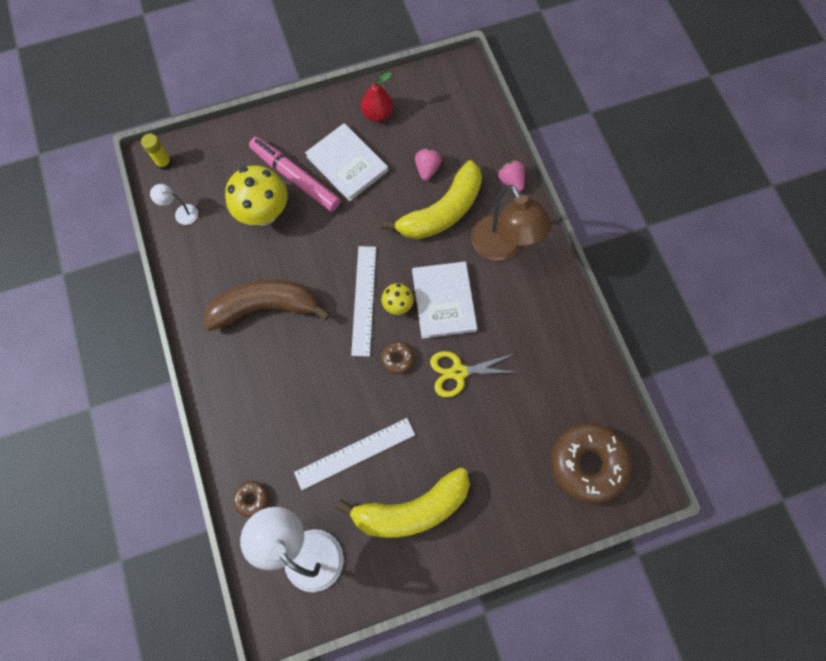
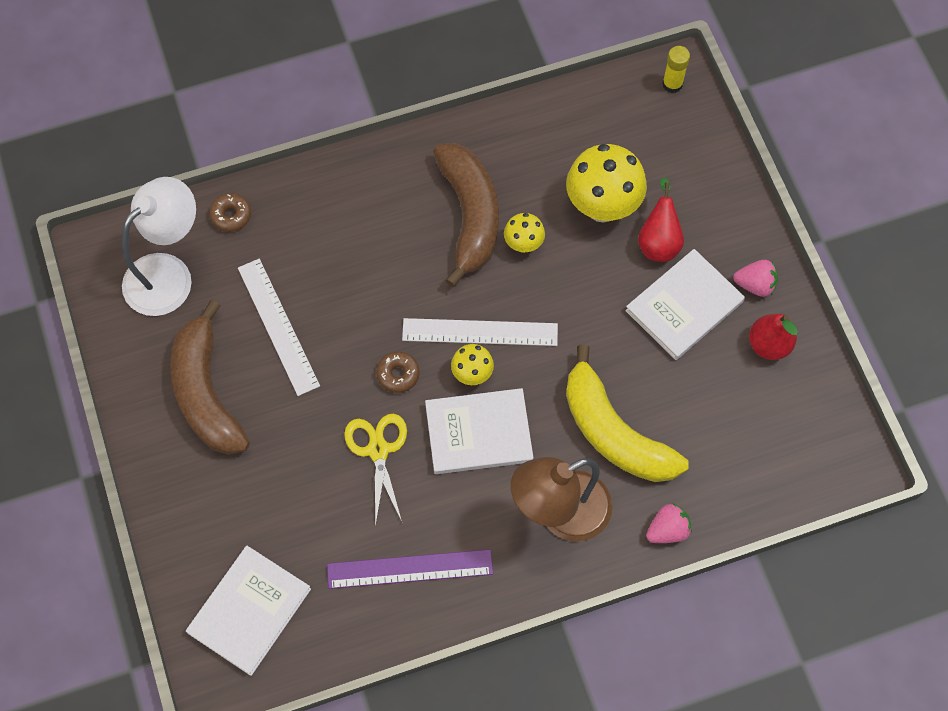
camera: 90 degrees right, 5 degrees down
white lamp [150,184,198,225] -> none
pink marker [249,137,340,211] -> red pear [638,178,684,262]
yellow banana [336,468,470,538] -> brown banana [170,300,250,455]
pink strawberry [415,149,442,181] -> pink strawberry moved to [733,260,778,297]
brown donut [551,423,631,503] -> white book [186,546,311,676]
none -> purple ruler [327,549,493,589]
none -> yellow mushroom [504,213,545,253]

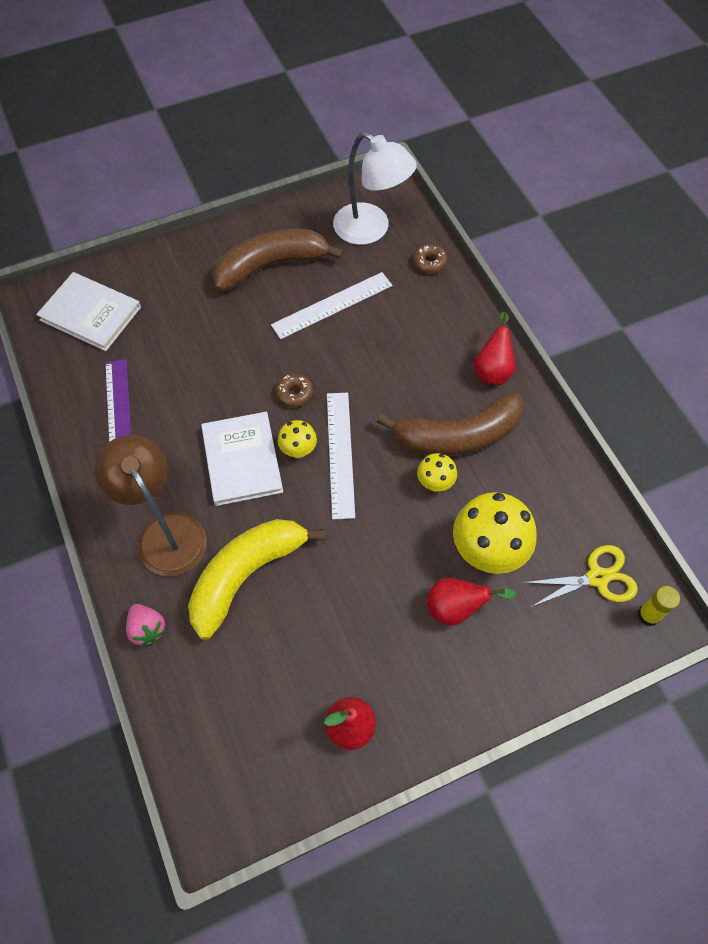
camera: 85 degrees right, 5 degrees down
yellow scissors [344,414,407,527] -> yellow scissors moved to [522,545,638,607]
white book [625,249,745,360] -> none
pink strawberry [733,260,778,297] -> none
none -> red pear [474,312,516,386]

